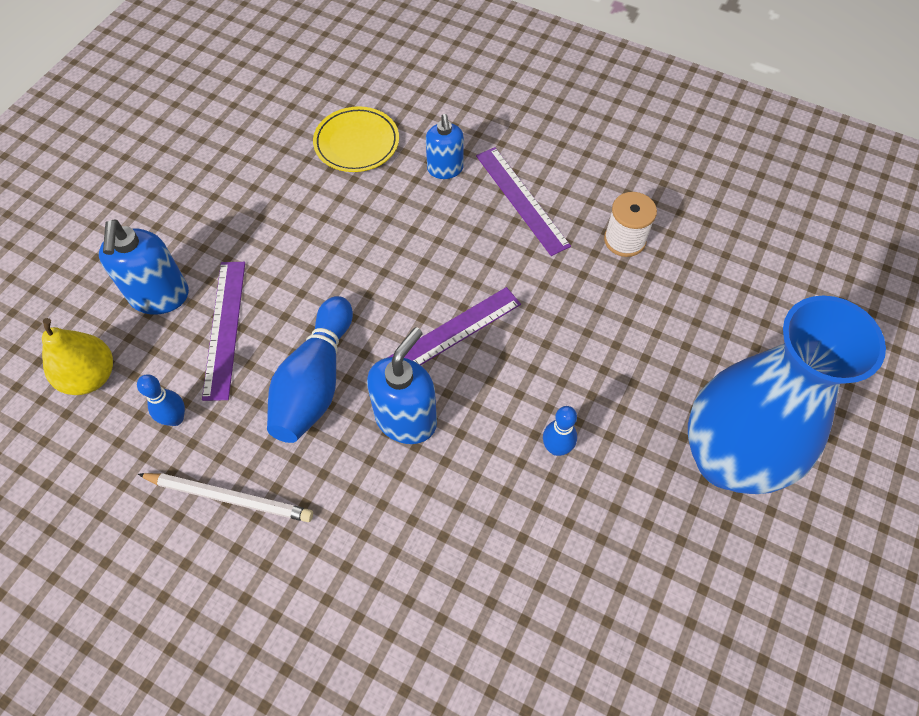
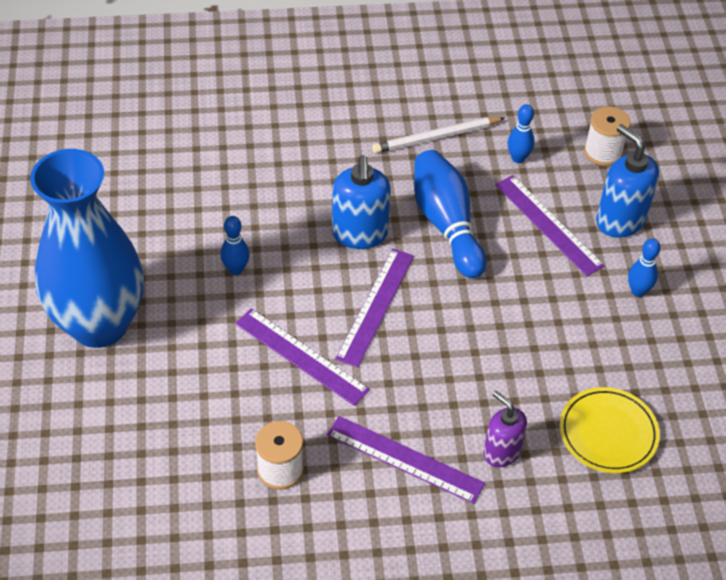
camera: 145 degrees right, 10 degrees down
yellow pear [42,318,113,395] -> white spool [584,106,631,166]
blue soap dispenser [426,114,464,179] -> purple soap dispenser [484,391,527,467]
none -> purple ruler [235,308,370,406]
none -> blue bowling pin [628,238,660,297]

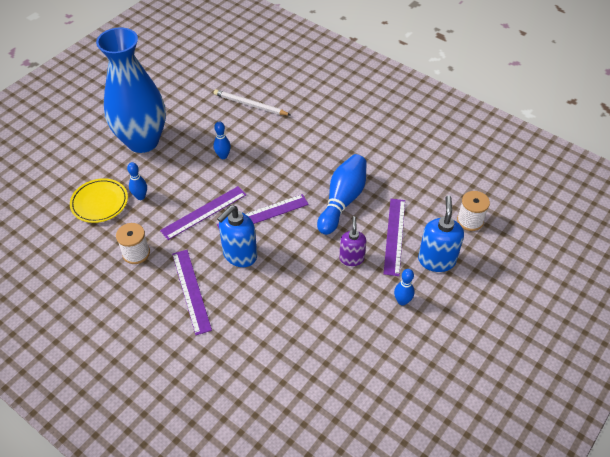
camera: 45 degrees right, 0 degrees up
purple ruler [235,308,370,406] -> purple ruler turned 60 degrees clockwise [160,186,246,240]
blue soap dispenser [332,155,391,249] -> blue soap dispenser moved to [217,205,257,267]
white pencil [372,117,505,154] -> white pencil moved to [214,89,290,115]
purple soap dispenser [484,391,527,467] -> purple soap dispenser moved to [339,216,366,266]
blue bowling pin [508,104,535,163] -> blue bowling pin moved to [127,162,147,200]
yellow plate [560,387,660,473] -> yellow plate moved to [70,178,128,223]

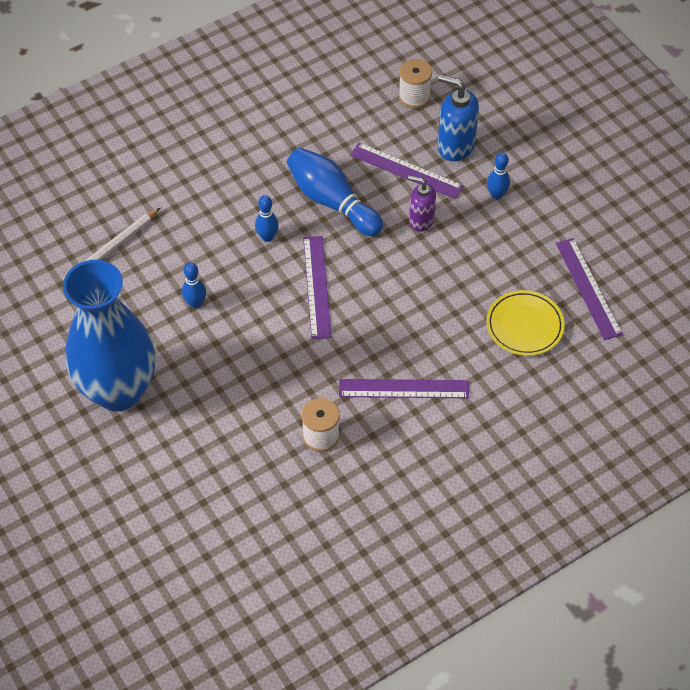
camera: 70 degrees left, 5 degrees up
yellow plate [70,178,128,223] -> yellow plate moved to [486,290,565,356]
blue bowling pin [127,162,147,200] -> blue bowling pin moved to [255,195,279,242]
purple ruler [160,186,246,240] -> purple ruler moved to [556,238,623,340]
blue soap dispenser [217,205,257,267] -> none

